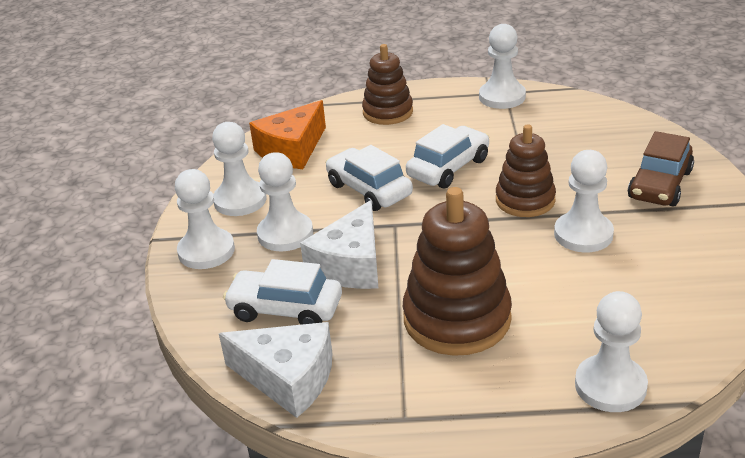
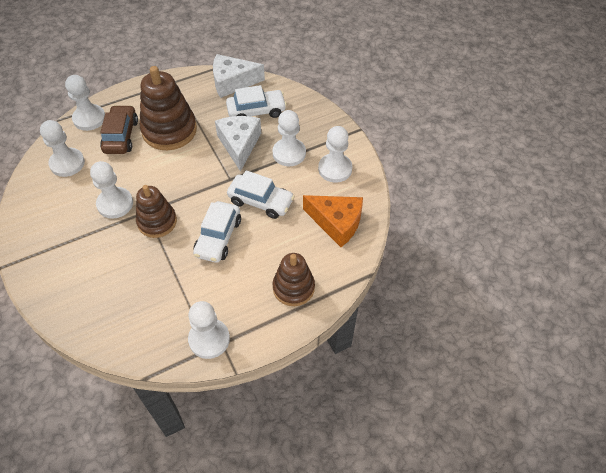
camera: 150 degrees right, 20 degrees up
white pawn [175,169,235,269] -> white pawn moved to [40,120,85,177]
orange cheese [249,100,326,169] -> orange cheese turned 105 degrees clockwise [303,195,363,247]
brown car [628,131,694,207] -> brown car moved to [100,105,138,154]

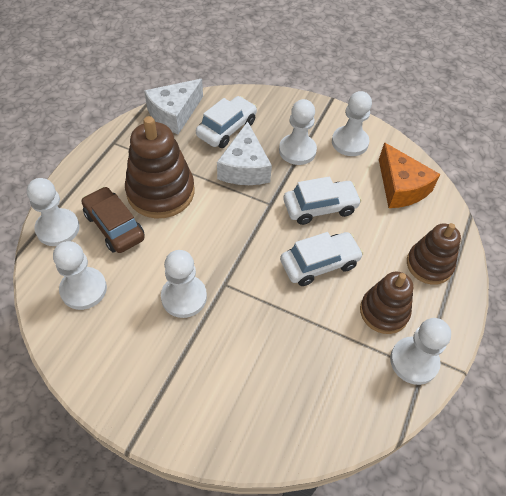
camera: 40 degrees left, 0 degrees up
brown stacking toy [136,185,177,238] -> brown stacking toy moved to [360,271,413,334]
white car [193,201,241,263] -> white car turned 90 degrees counterclockwise [280,232,364,286]
white cheese [215,116,261,172] -> white cheese turned 135 degrees counterclockwise [217,121,272,185]
orange cheese [303,195,363,247] -> orange cheese turned 75 degrees clockwise [379,142,441,208]

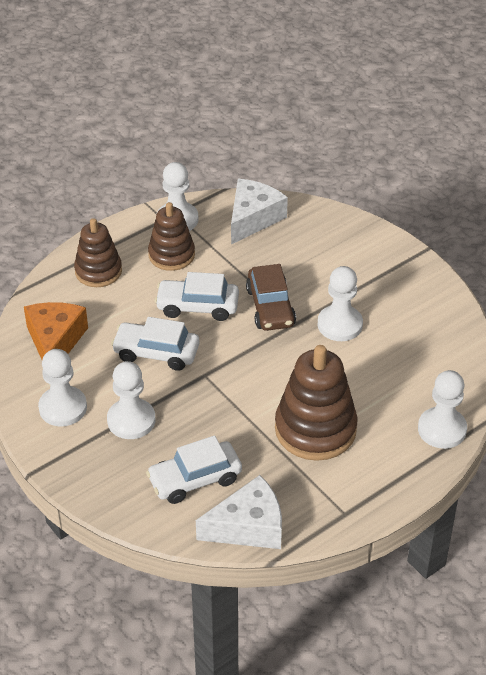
camera: 150 degrees left, 10 degrees down
white pawn [53,241,107,310] -> none
brown car [82,186,144,253] -> brown car moved to [246,264,296,331]
white cheese [217,121,272,185] -> white cheese moved to [231,179,288,244]

